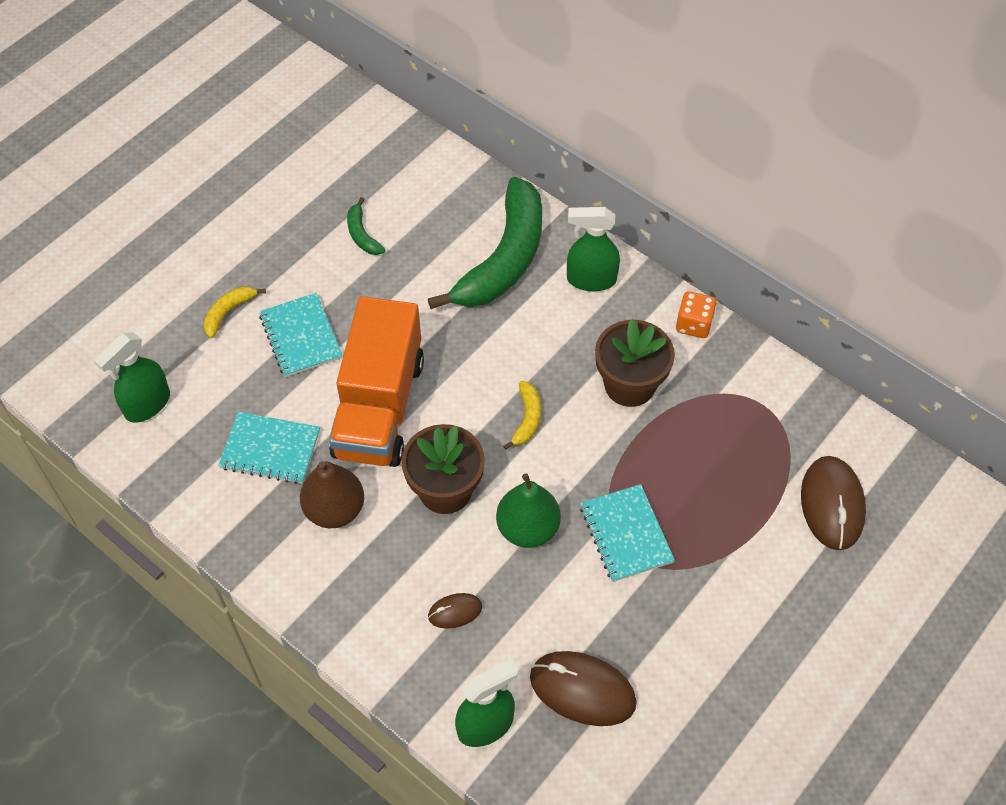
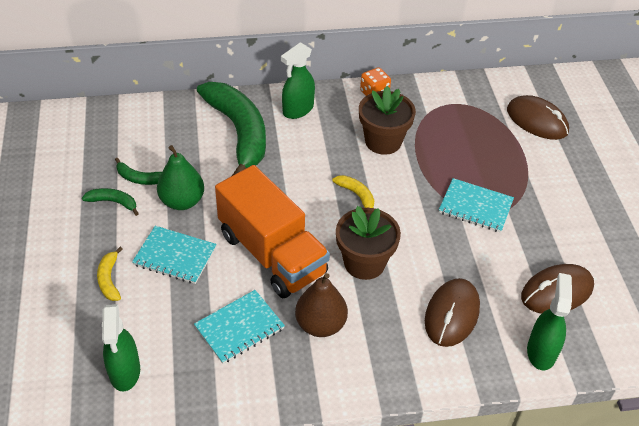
camera: 50 degrees left, 10 degrees down
brown mouse [428,593,482,629] -> brown mouse [425,278,480,347], size x1.93
green pear [496,473,561,548] -> green pear moved to [157,145,204,210]
none -> green banana [82,188,139,216]

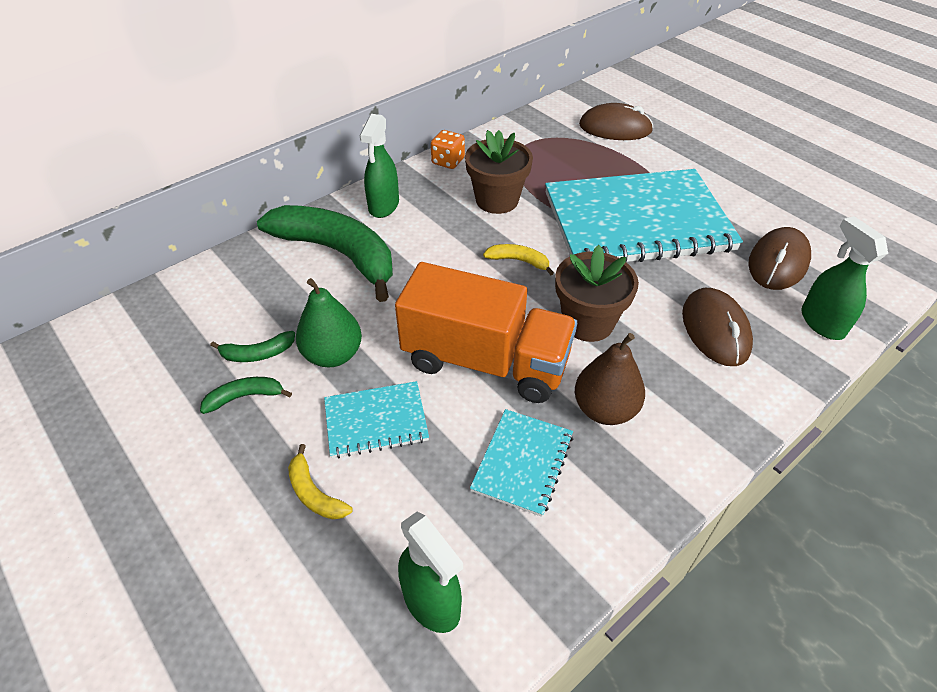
camera: 30 degrees left, 0 degrees up
turquoise notebook [439,178,514,233] -> turquoise notebook [545,169,743,262], size x2.23

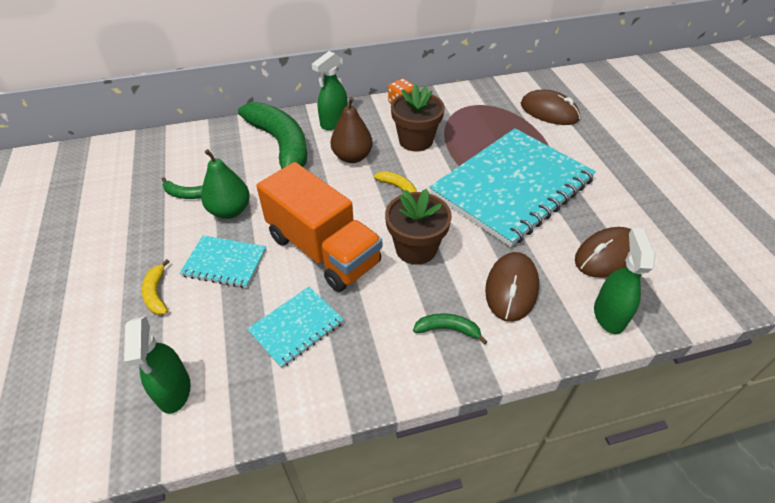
camera: 25 degrees right, 0 degrees up
green banana [200,377,292,414] -> green banana moved to [413,313,488,344]
turquoise notebook [545,169,743,262] -> turquoise notebook turned 60 degrees counterclockwise [430,128,596,247]
brown pear [575,333,645,425] -> brown pear moved to [331,97,373,163]

